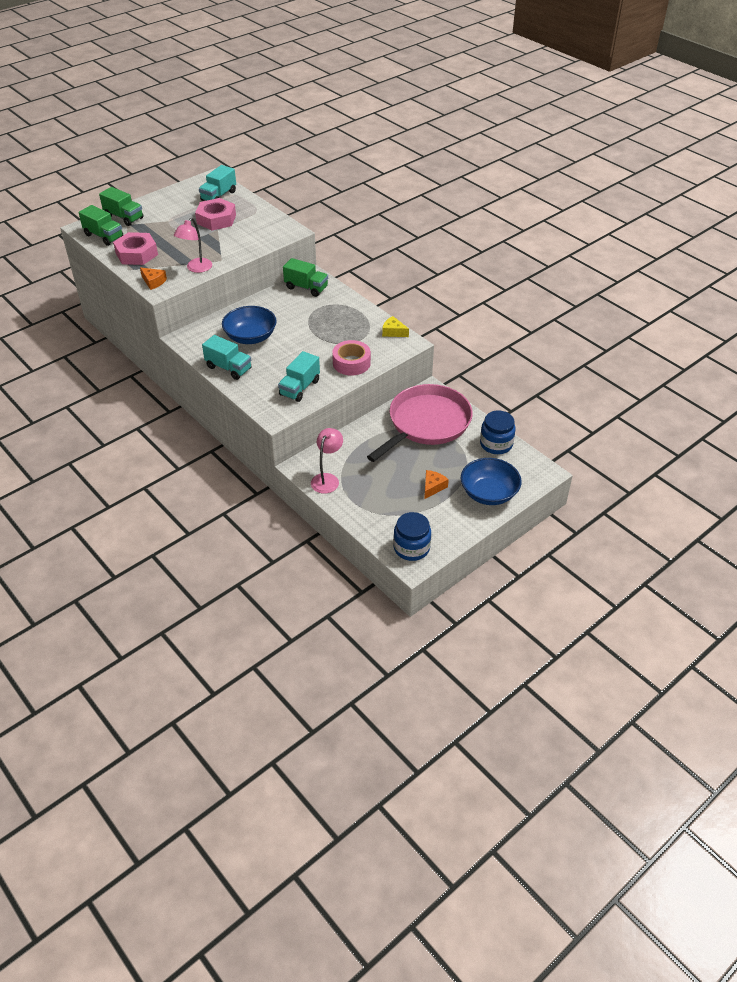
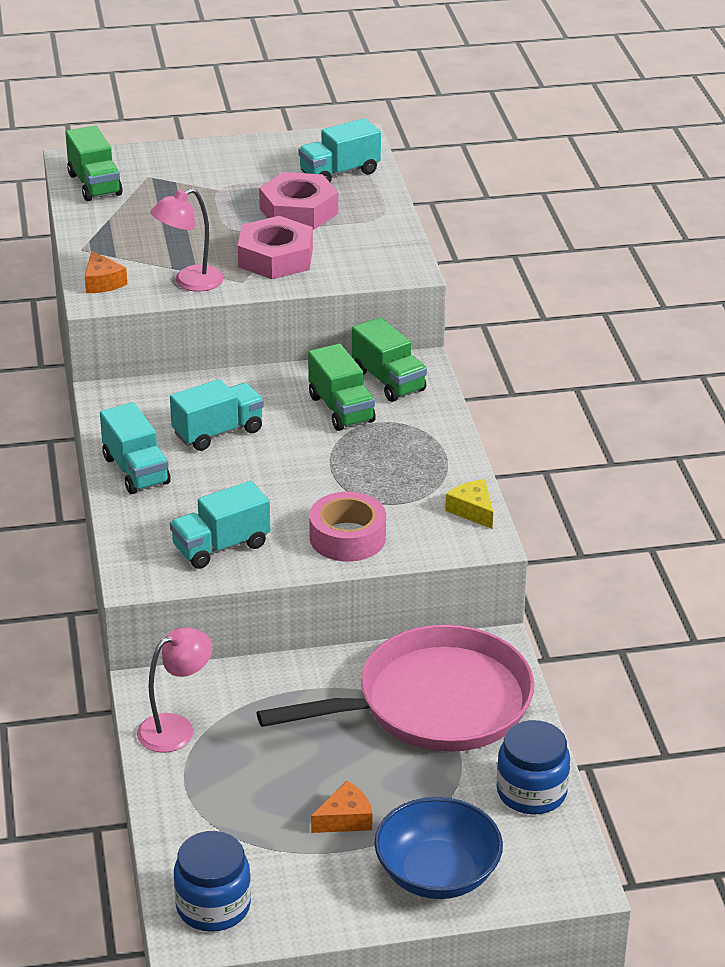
camera: 30 degrees right, 10 degrees down
green truck [99,187,143,226] -> green truck moved to [308,344,376,431]
pink nut [113,232,158,265] -> pink nut moved to [238,216,313,279]
blue bowl [222,306,277,344] -> turquoise truck [170,379,264,451]

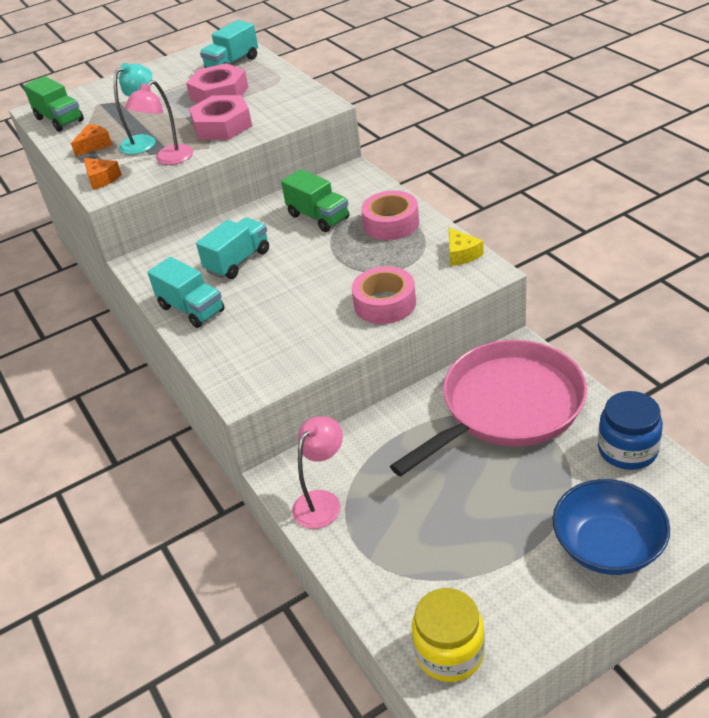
camera: 15 degrees left, 5 degrees up
turquoise truck [170,481,270,569] -> none
blue jar [174,831,251,932] -> yellow jar [412,588,485,682]
orange cheese [311,781,373,833] -> orange cheese moved to [71,124,112,157]
green truck [352,317,427,402] -> none
yellow cheese [445,479,493,529] -> yellow cheese turned 150 degrees counterclockwise [449,228,484,266]
none -> turquoise lamp [114,63,155,155]
none -> pink tape [361,191,419,240]

